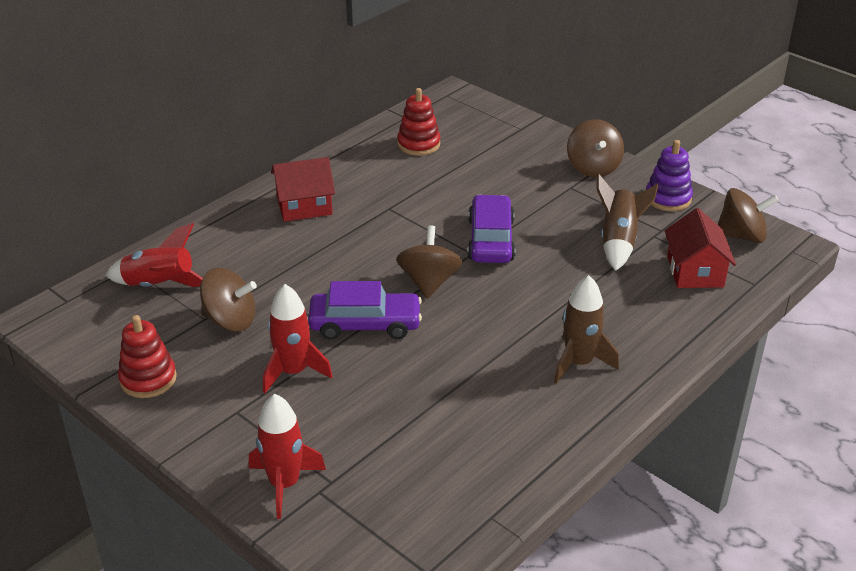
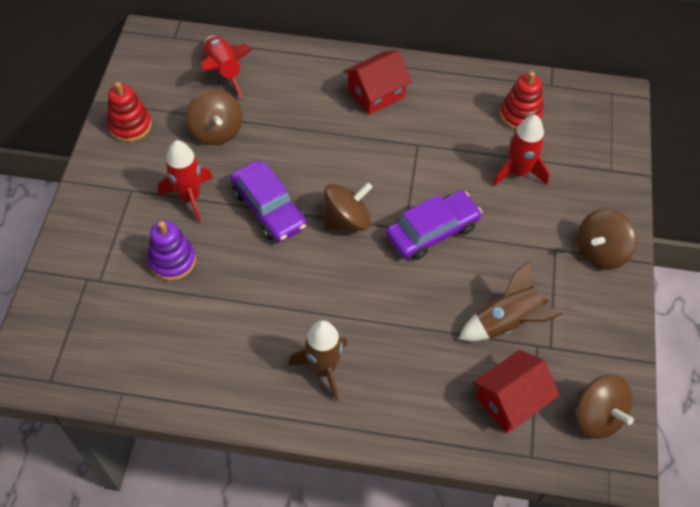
camera: 55 degrees right, 20 degrees up
red rocket [249,394,326,519] -> red rocket moved to [493,115,549,186]
red house [271,157,335,222] -> red house turned 75 degrees counterclockwise [343,50,412,115]
purple stacking toy [646,140,693,211] -> purple stacking toy moved to [148,221,196,281]

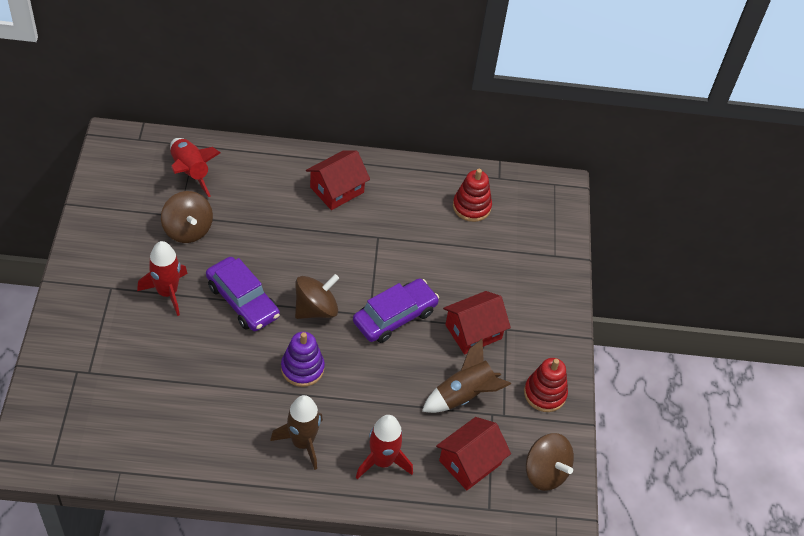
camera: 10 degrees left, 5 degrees down
red stacking toy [107,82,152,142] -> red stacking toy moved to [524,358,568,412]
purple stacking toy [148,221,196,281] -> purple stacking toy moved to [281,332,325,387]
red rocket [493,115,549,186] -> red rocket moved to [356,415,413,479]
brown spinning top [577,209,637,270] -> none
none -> red house [443,291,511,354]

